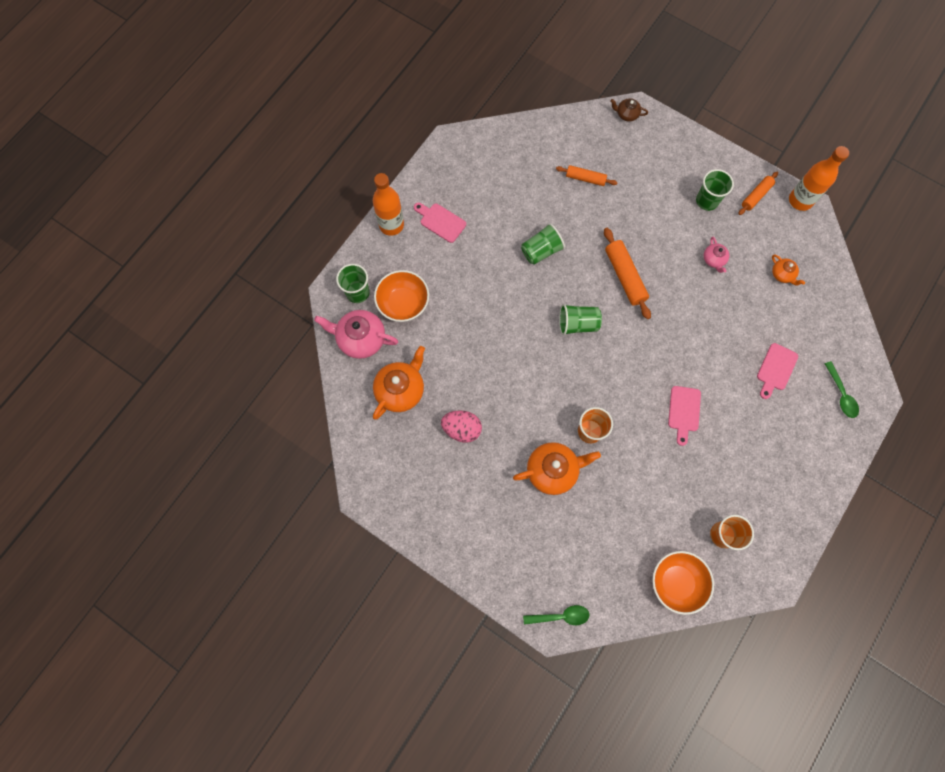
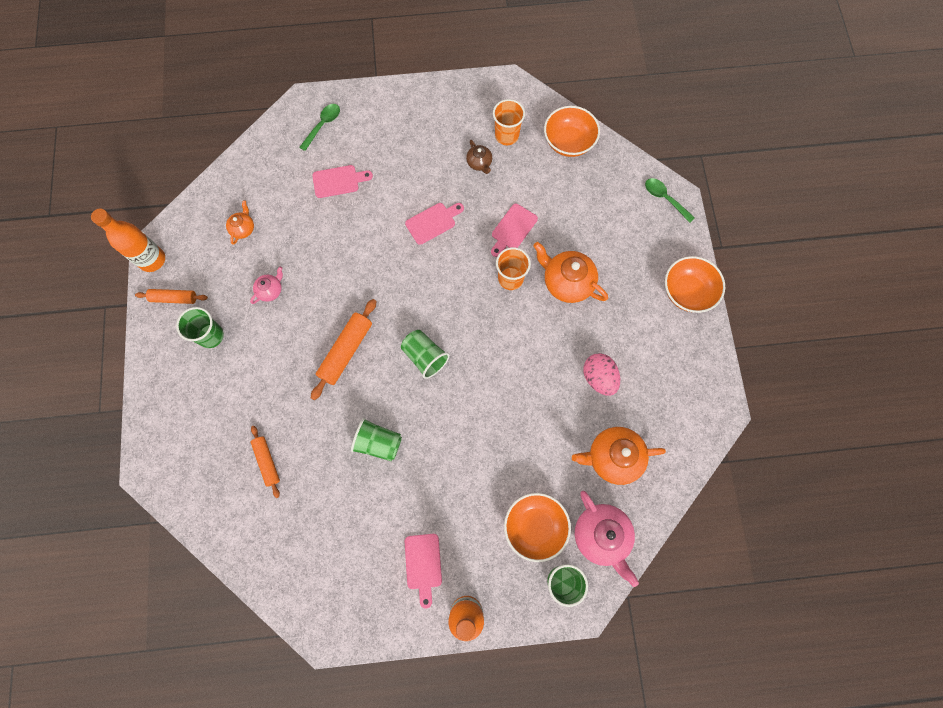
camera: 130 degrees left, 0 degrees up
brown teapot [610,98,648,122] -> brown teapot moved to [466,140,492,174]
none -> pink cutting board [491,204,538,257]
none -> orange bowl [665,256,725,313]

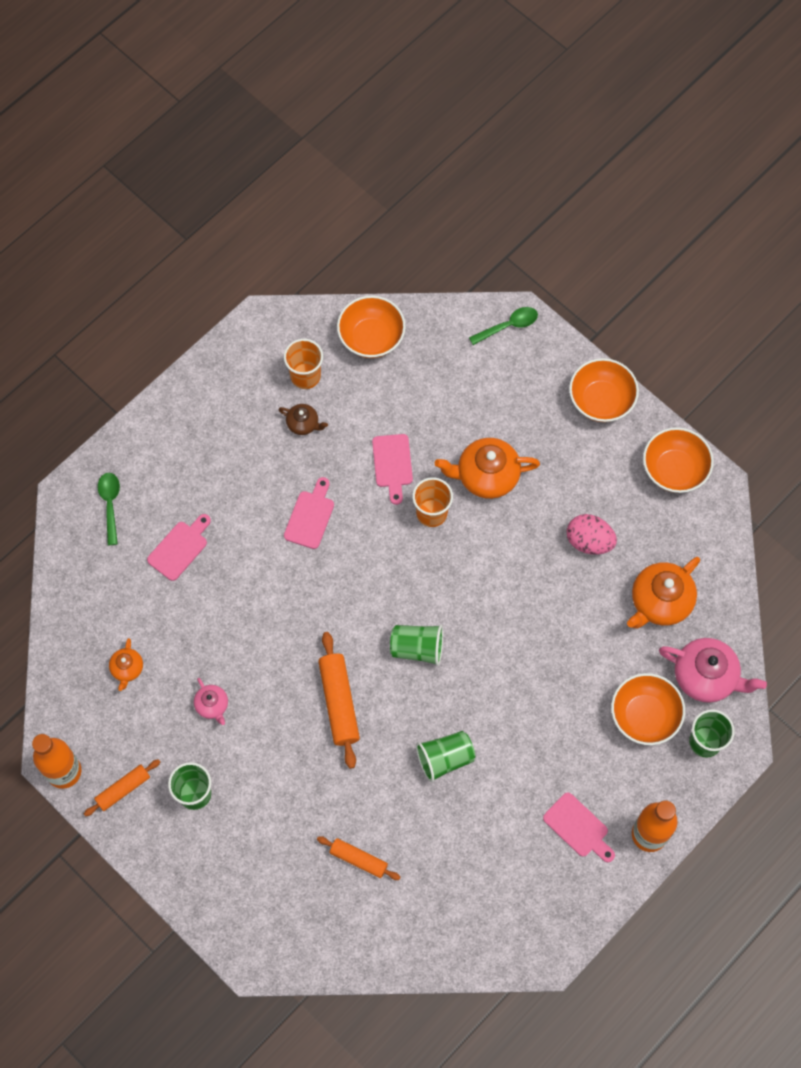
camera: 40 degrees left, 5 degrees down
orange teapot [226,200,254,245] -> orange teapot turned 150 degrees counterclockwise [109,638,143,691]
pink teapot [250,267,283,304] -> pink teapot turned 150 degrees clockwise [194,678,228,725]
green spoon [645,178,695,223] -> green spoon turned 150 degrees clockwise [469,307,538,345]
none -> orange bowl [643,427,714,493]

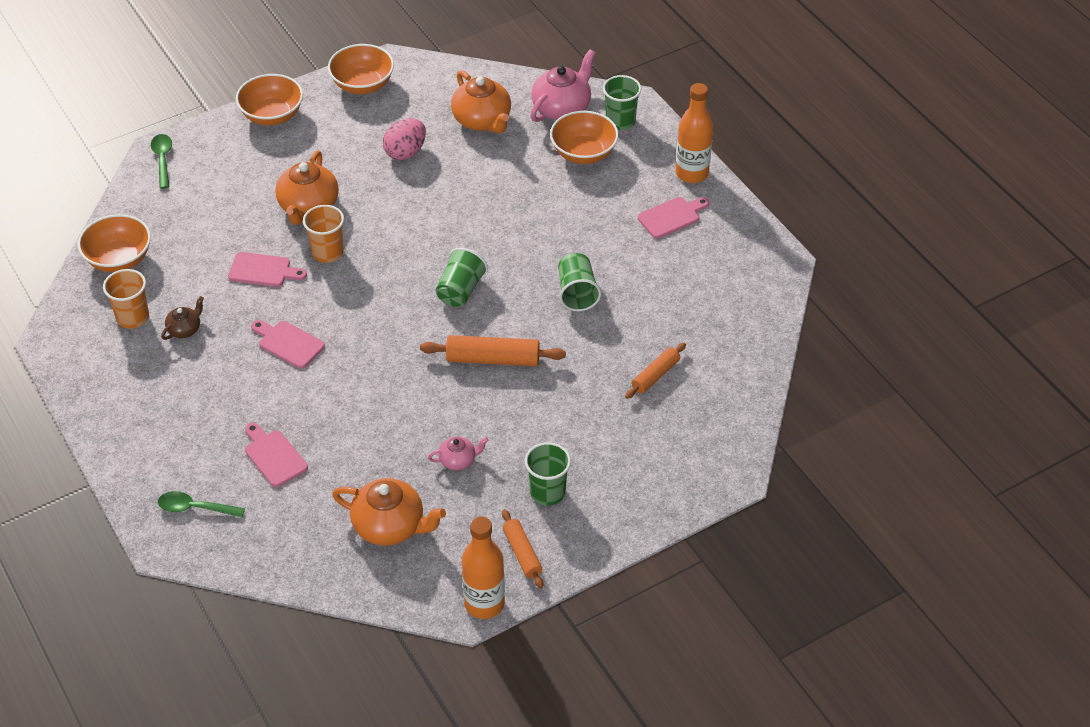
camera: 75 degrees left, 20 degrees down
orange teapot [109,638,143,691] -> orange teapot [332,478,446,546], size x1.91

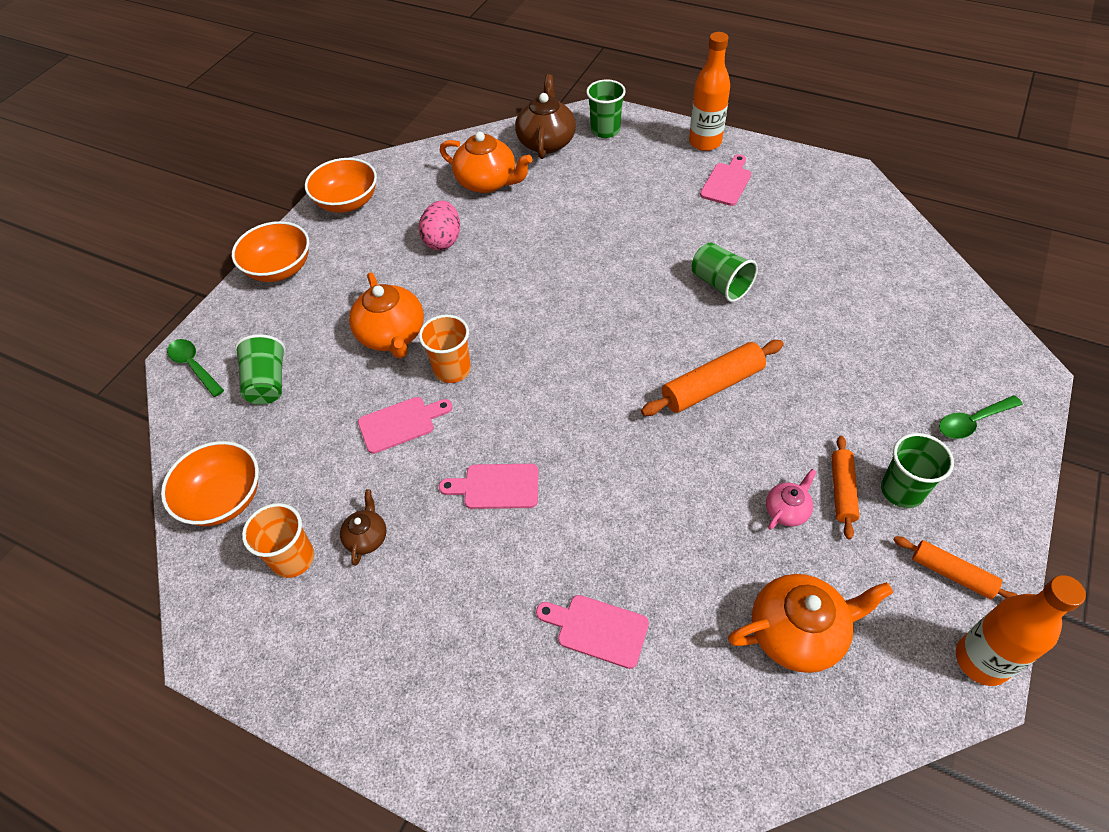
camera: 30 degrees left, 5 degrees up
green spoon [158,491,245,517] -> green spoon moved to [939,395,1023,439]
green cup [435,248,488,307] -> green cup moved to [235,334,286,404]
pink teapot [530,50,595,122] -> brown teapot [515,74,576,159]
orange bowl [550,111,619,164] -> none
orange rolling pin [625,343,686,399] -> orange rolling pin moved to [831,436,859,540]

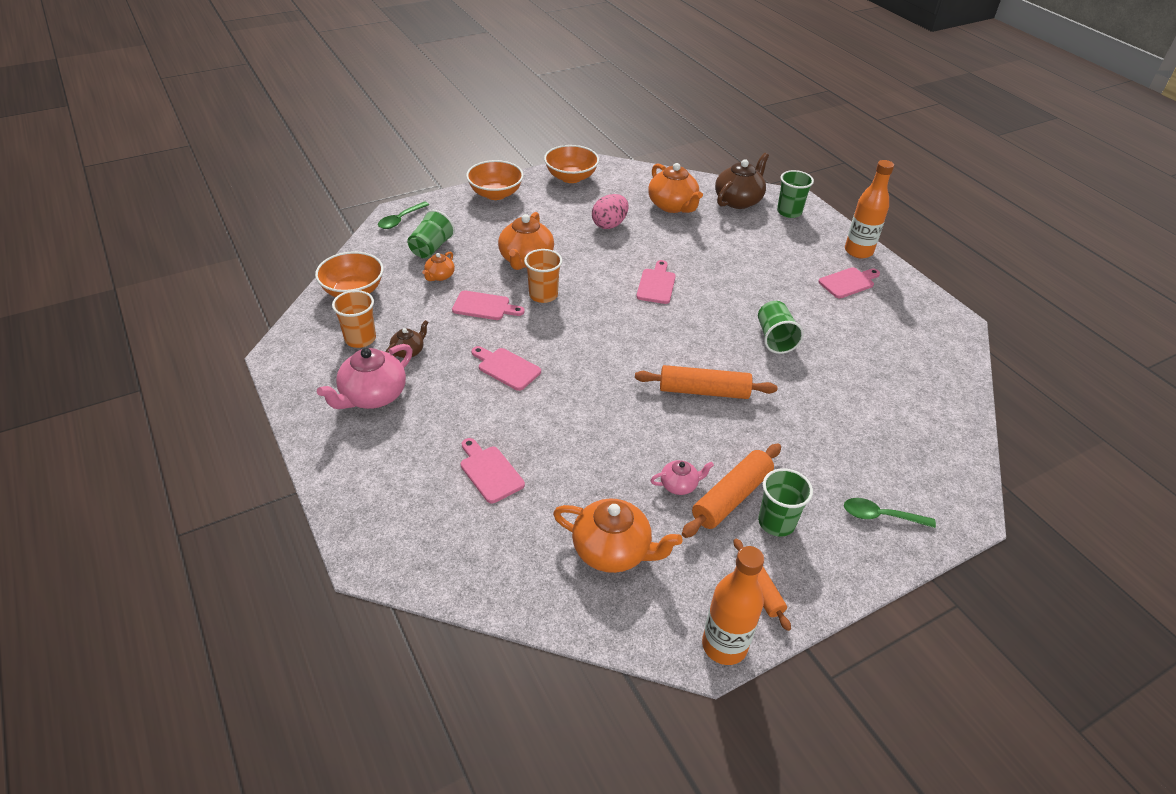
camera: 30 degrees right, 10 degrees down
green spoon [167,339,224,397] -> green spoon turned 135 degrees counterclockwise [378,202,429,229]
orange rolling pin [831,436,859,540] -> orange rolling pin [682,444,781,538], size x1.59
none -> pink teapot [317,344,413,409]
none -> orange teapot [422,252,455,281]
none -> pink cutting board [636,260,676,304]

